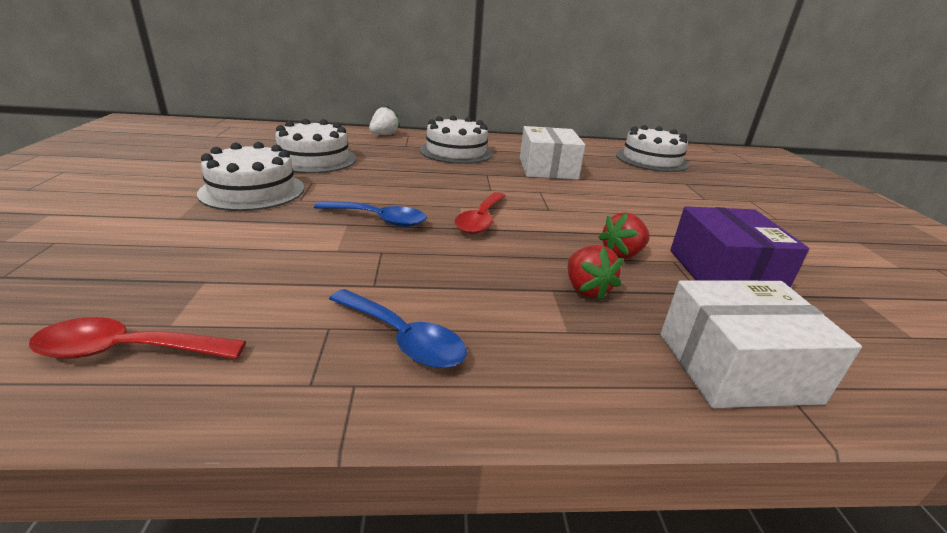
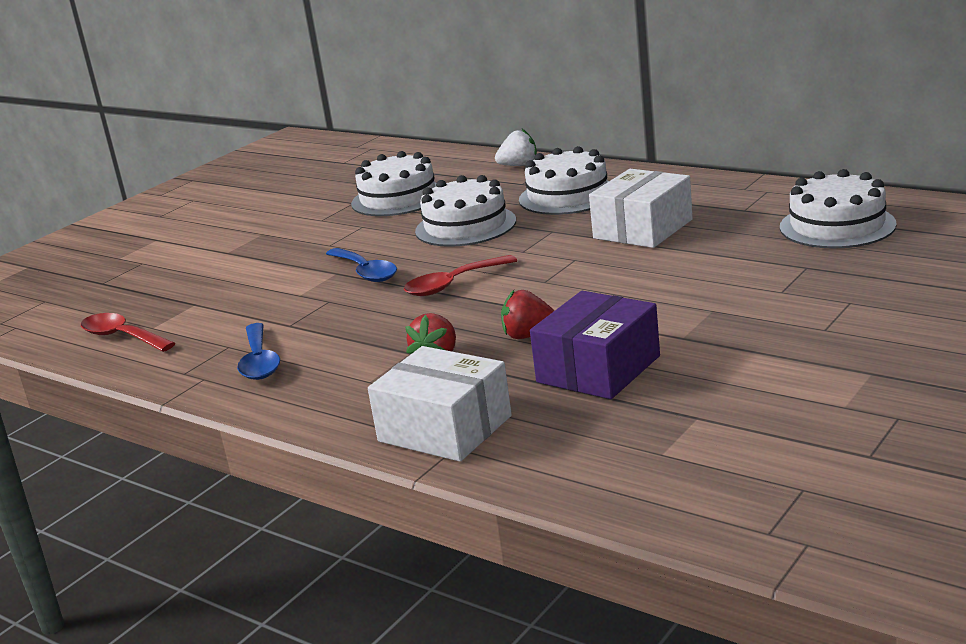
camera: 45 degrees right, 5 degrees down
white cake [197,142,304,211] -> white cake moved to [415,175,516,247]

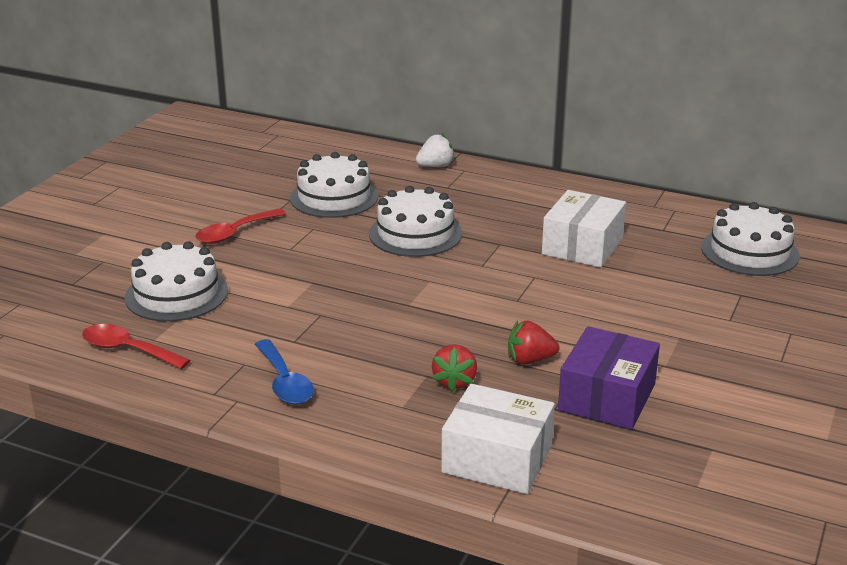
camera: 15 degrees left, 5 degrees up
blue spoon [326,248,397,282] -> none
red spoon [404,255,517,296] -> red spoon moved to [196,208,286,244]
white cake [519,146,609,215] -> white cake moved to [125,241,228,322]

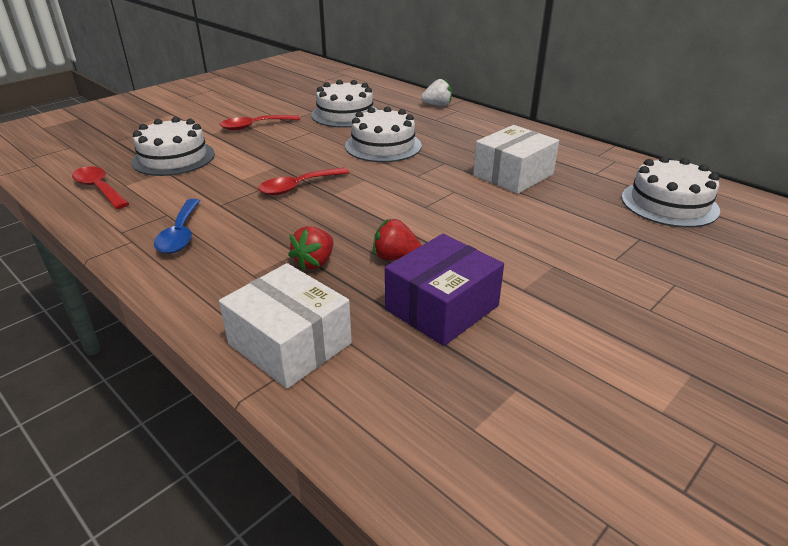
camera: 20 degrees right, 5 degrees up
none -> red spoon [258,167,350,195]

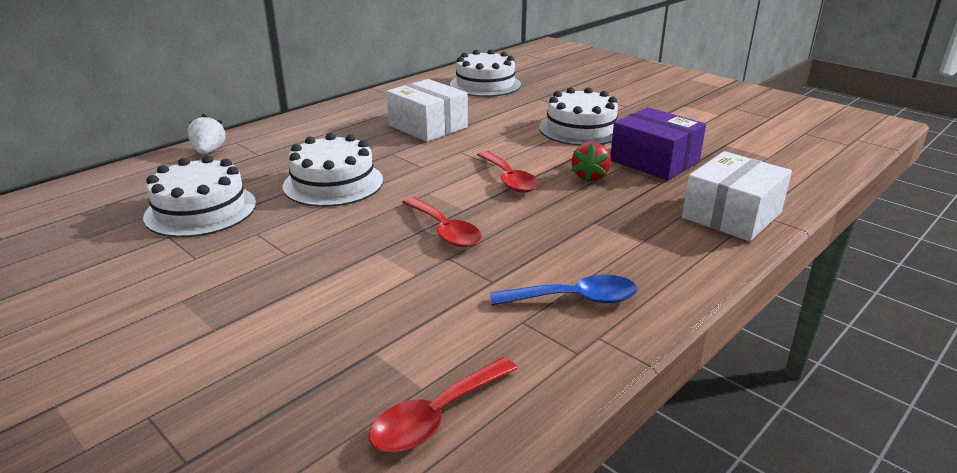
camera: 90 degrees left, 5 degrees down
white cake [131,117,215,176] -> white cake moved to [539,87,618,146]
red spoon [220,115,300,130] -> red spoon moved to [477,151,539,193]
red strawberry [288,226,333,271] -> none

